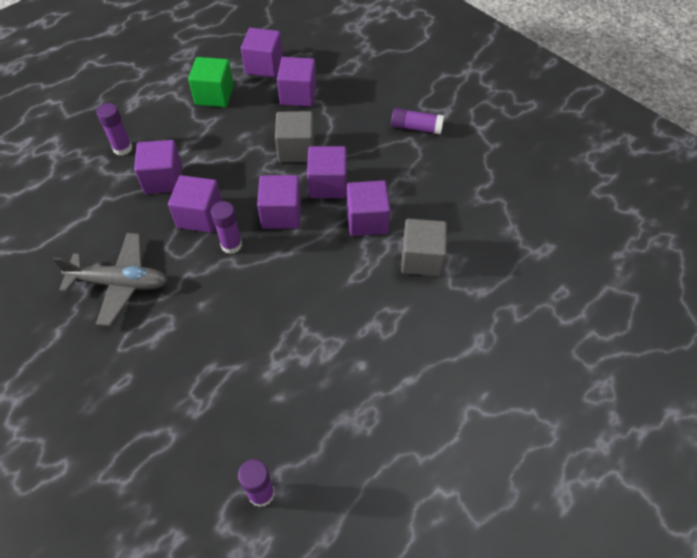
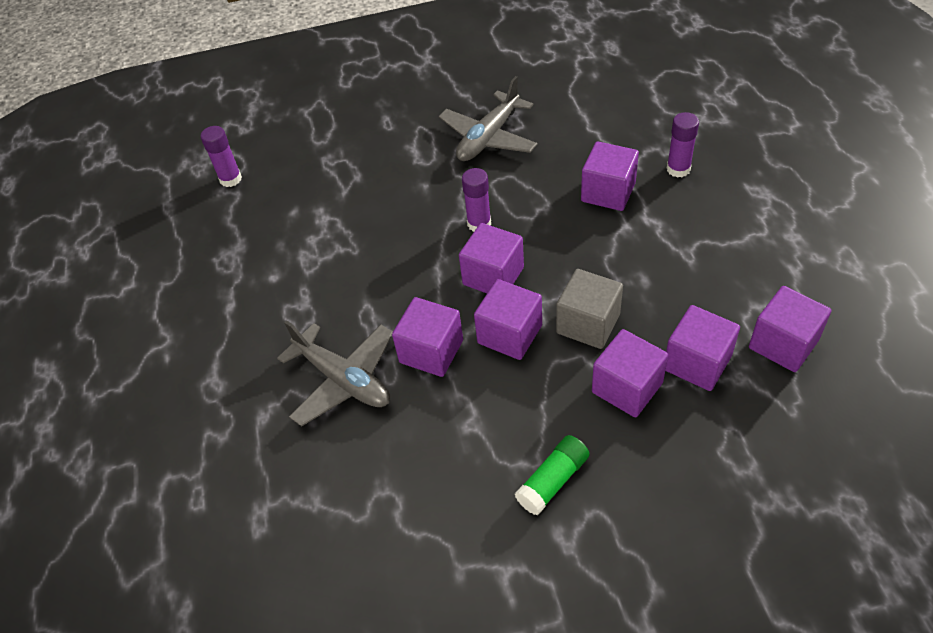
camera: 125 degrees right, 5 degrees down
purple cube [168,175,222,233] -> purple cube moved to [592,329,668,417]
green cube [188,57,234,107] -> none
purple glue stick [391,108,444,135] -> green glue stick [515,435,590,515]
grey cube [401,219,447,276] -> grey plane [277,320,393,426]

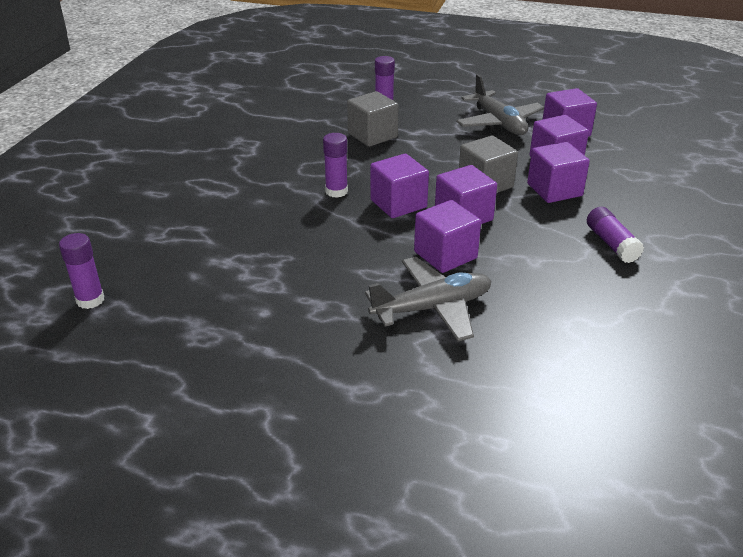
camera: 65 degrees left, 15 degrees down
grey plane [439,76,538,161] -> grey plane moved to [456,74,544,135]
green glue stick [515,435,590,515] -> purple glue stick [587,207,644,263]
purple cube [581,141,639,211] -> grey cube [347,91,399,147]

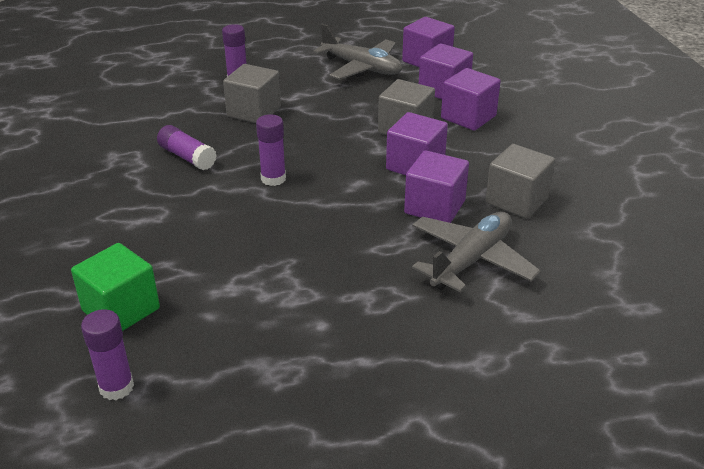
camera: 30 degrees left, 0 degrees up
purple cube [370,154,429,218] -> none
purple glue stick [587,207,644,263] -> purple glue stick moved to [157,125,217,170]
none -> green cube [71,243,160,331]
none -> grey cube [485,144,555,219]

